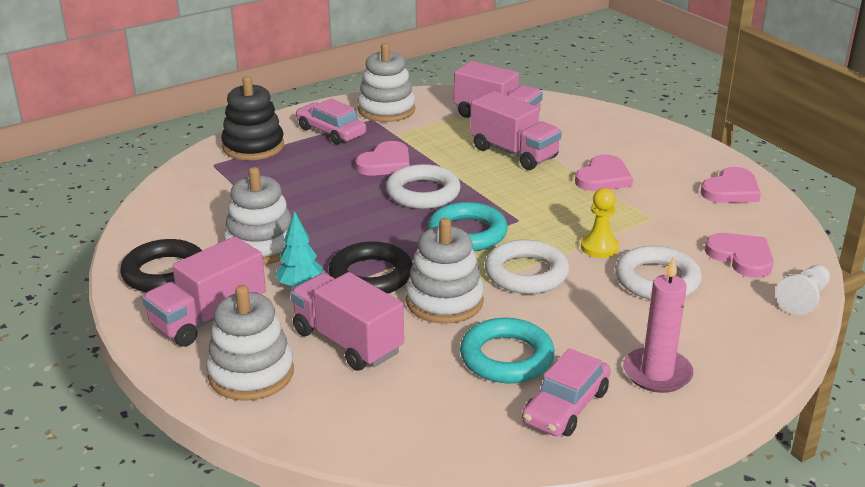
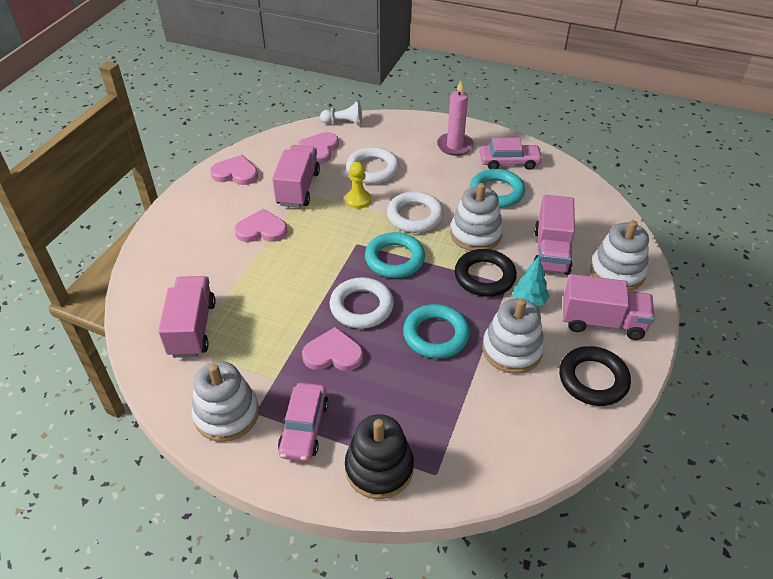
camera: 125 degrees left, 15 degrees up
pink truck [470,91,562,170] -> pink truck moved to [272,145,320,208]
none -> turquoise ring [403,304,470,359]

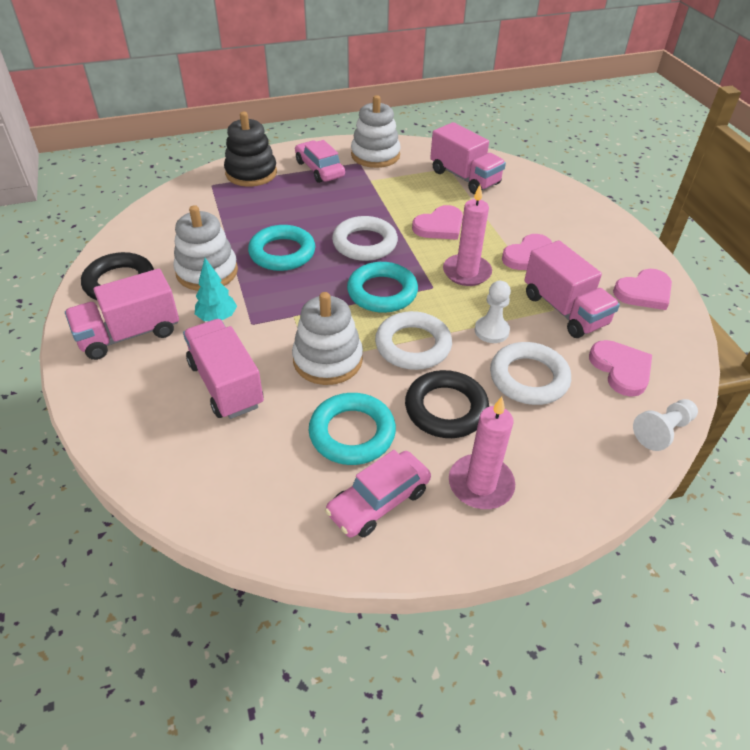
camera: 140 degrees right, 0 degrees up
pink heart [302,327,364,371] -> pink heart moved to [412,205,463,240]
yellow pawn [345,162,371,209] -> white pawn [475,281,511,343]
black ring [455,249,517,297] -> black ring moved to [405,370,489,438]
white stacking toy [590,220,649,291] -> none
none -> pink candle [443,185,492,286]

